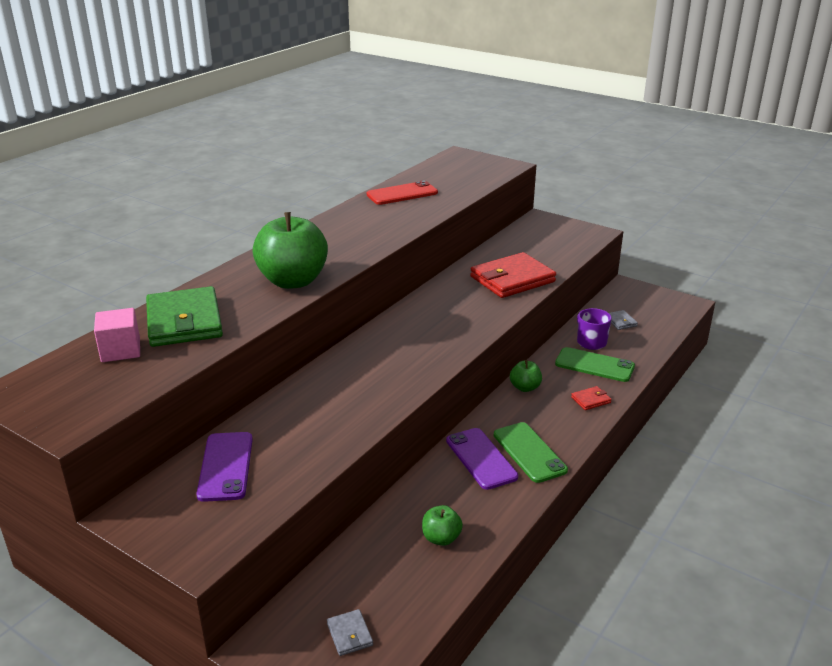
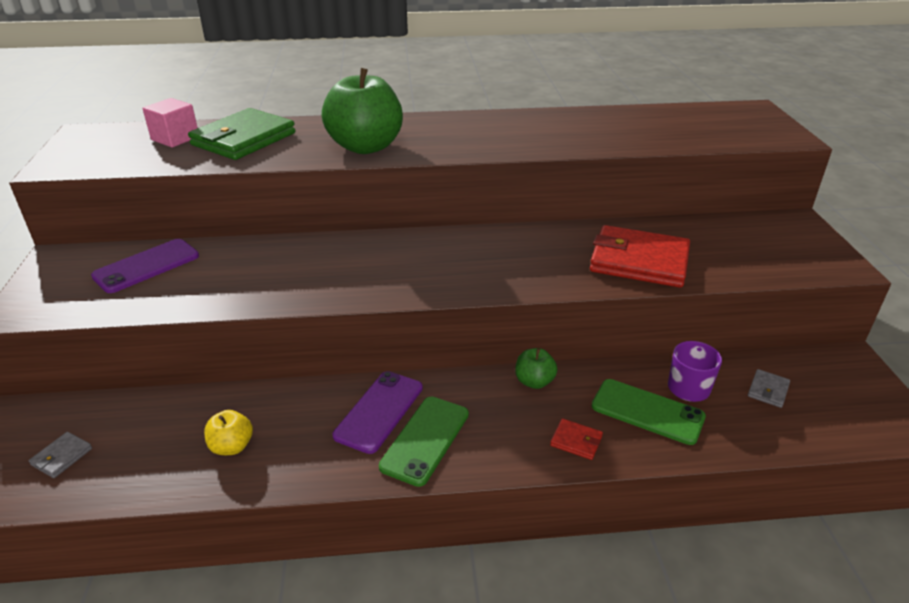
camera: 50 degrees right, 5 degrees up
red phone [367,180,438,205] -> none
green apple [422,505,463,546] -> yellow apple [204,410,253,455]
green phone [555,347,635,382] -> green phone turned 45 degrees counterclockwise [592,379,706,445]

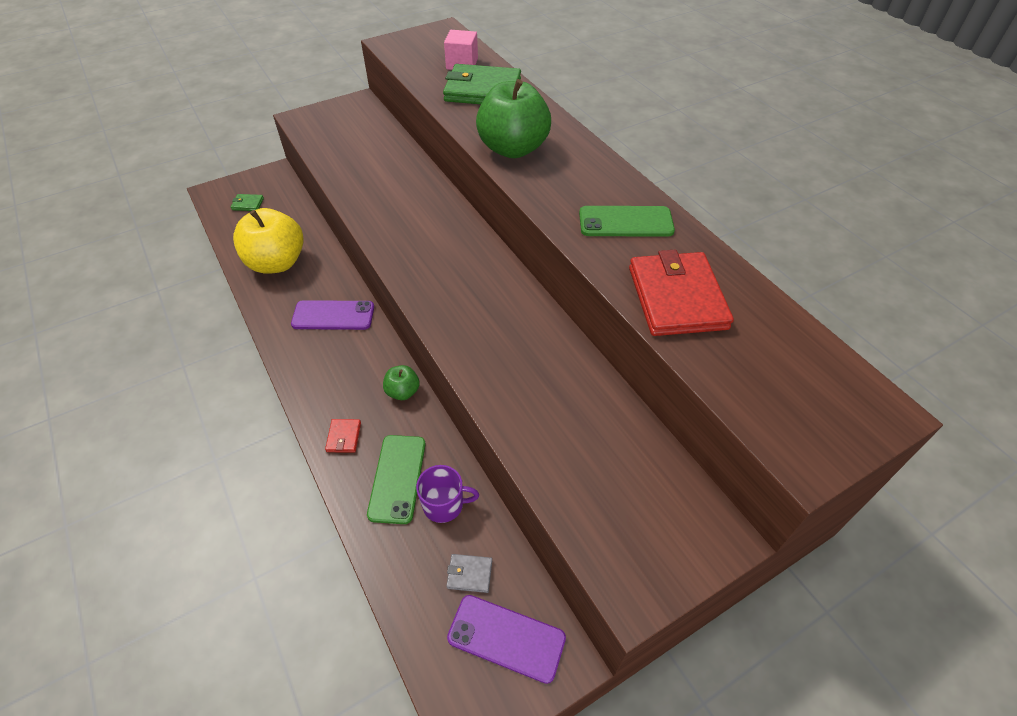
camera: 65 degrees right, 15 degrees up
grey wallet [29,432,92,478] -> green wallet [231,194,264,211]
purple phone [91,239,199,293] -> purple phone moved to [447,595,566,684]
yellow apple [204,410,253,455] -> yellow apple [233,208,304,274], size x2.14
green phone [379,396,469,487] -> green phone moved to [579,206,675,237]
red wallet [590,225,690,288] -> red wallet moved to [629,250,734,336]

